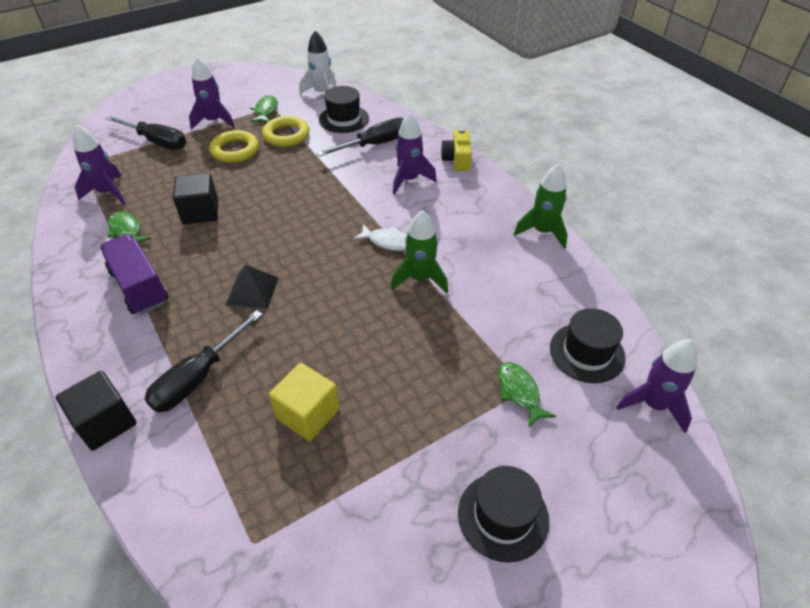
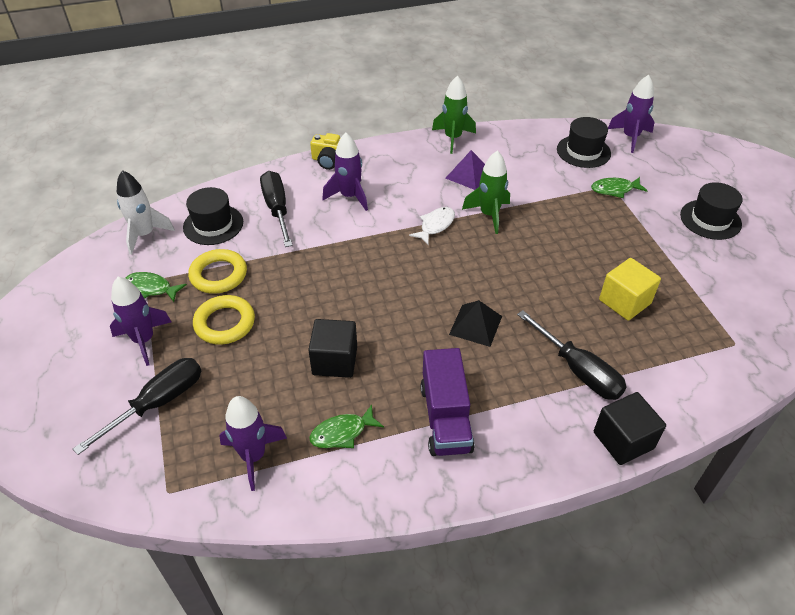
camera: 75 degrees left, 0 degrees up
purple truck [100,234,168,315] -> purple truck turned 75 degrees counterclockwise [420,348,475,456]
none -> purple pyramid [446,150,485,190]

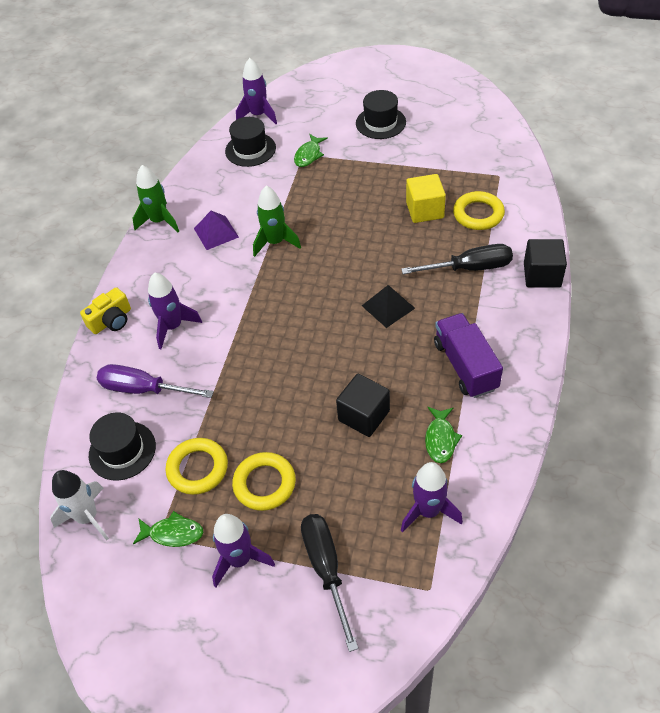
camera: 55 degrees left, 5 degrees up
green fish [125,272,187,302] -> green fish turned 135 degrees counterclockwise [133,511,203,547]
black screwdriver [260,171,293,247] -> purple screwdriver [97,364,214,398]
white fish [409,207,455,245] -> none
purple truck [420,348,475,456] -> purple truck turned 135 degrees counterclockwise [434,313,503,398]
none -> yellow ring [453,191,505,230]

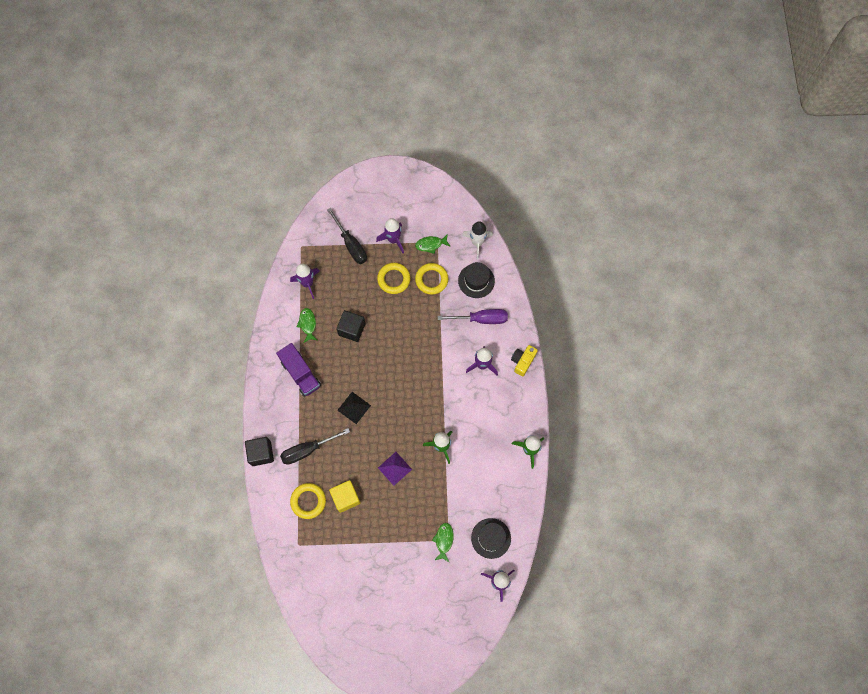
camera: 160 degrees right, 20 degrees up
purple pyramid [194,211,239,250] -> purple pyramid moved to [378,452,412,486]
black hat [356,90,406,139] -> none

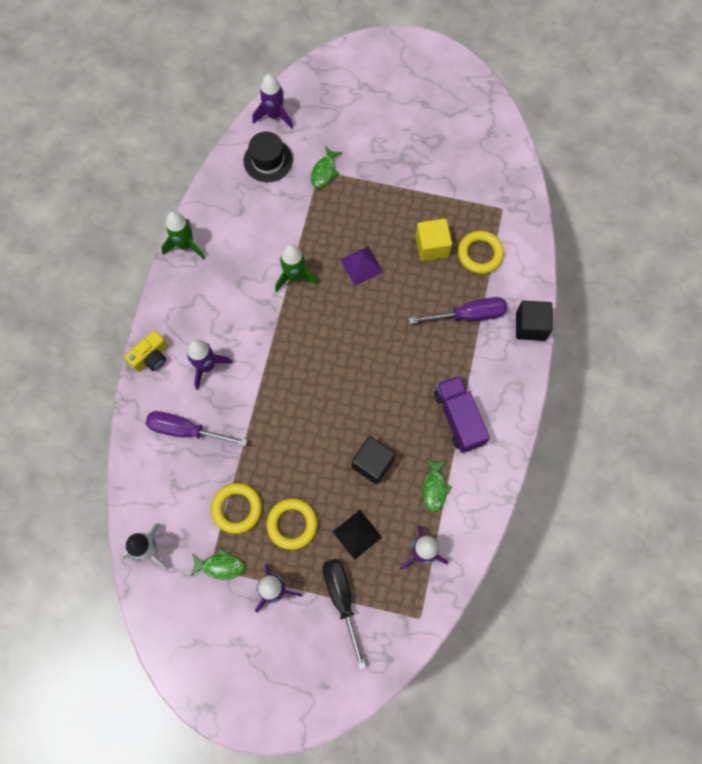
camera: 165 degrees left, 0 degrees up
black screwdriver [280,428,350,465] -> purple screwdriver [409,297,507,324]
black pyramid [337,392,371,424] -> black pyramid moved to [333,510,382,560]
black hat [458,262,495,298] -> none

